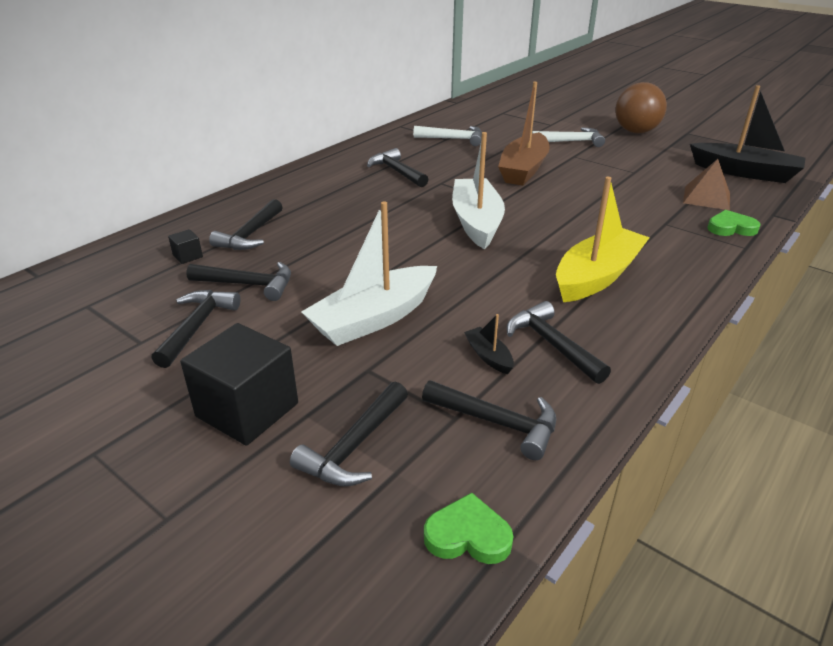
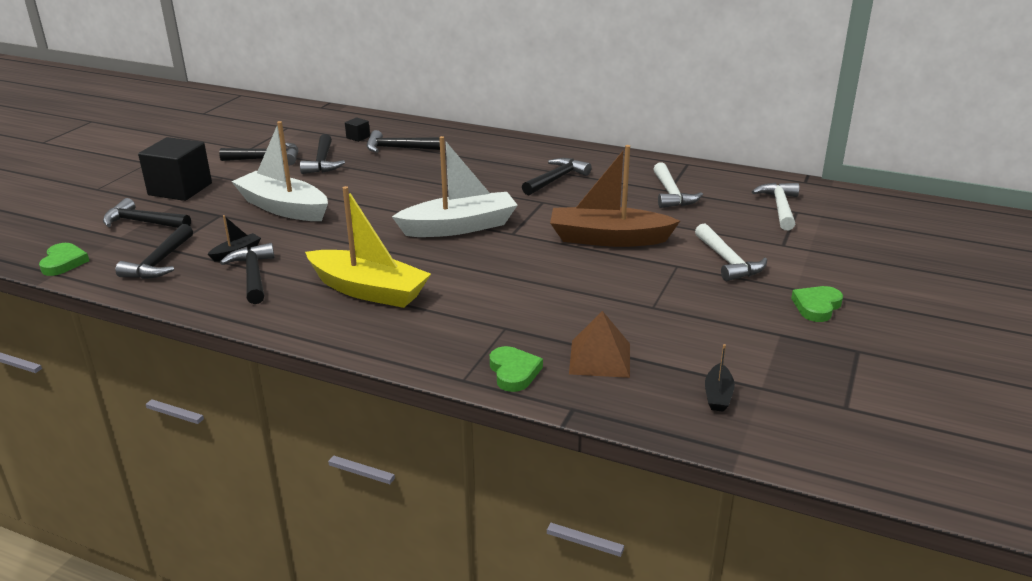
camera: 75 degrees right, 5 degrees down
black hammer [507,301,611,384] -> black hammer turned 60 degrees counterclockwise [220,243,275,304]
brown ball [615,82,667,133] -> green heart [791,286,843,322]
black boat [690,85,805,183] -> black boat [705,344,735,412], size x0.43
none -> white hammer [752,183,799,230]

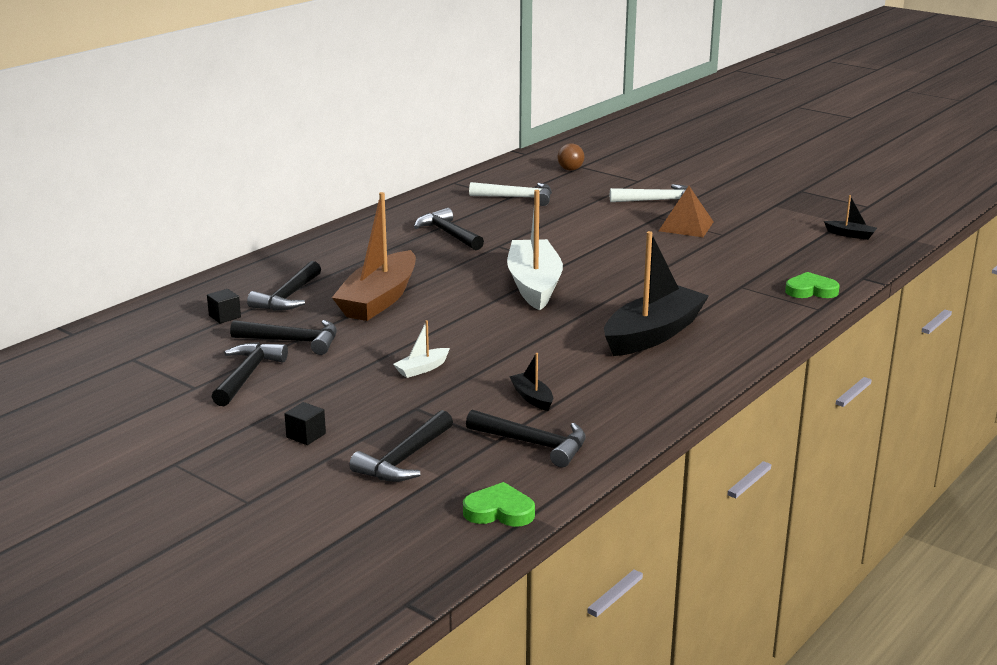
camera: 75 degrees left, 5 degrees down
black cube [138,137,212,201] -> black cube [284,402,326,445], size x0.42
black hammer [220,243,275,304] -> none
white boat [231,121,328,221] -> white boat [393,320,450,378], size x0.43
yellow boat [305,186,431,308] -> black boat [604,231,709,356]
brown boat [550,145,680,247] -> brown boat moved to [332,192,416,321]
brown pyramid [569,311,630,378] -> brown pyramid moved to [659,186,713,237]
white hammer [752,183,799,230] -> brown ball [557,143,584,171]
green heart [791,286,843,322] -> none

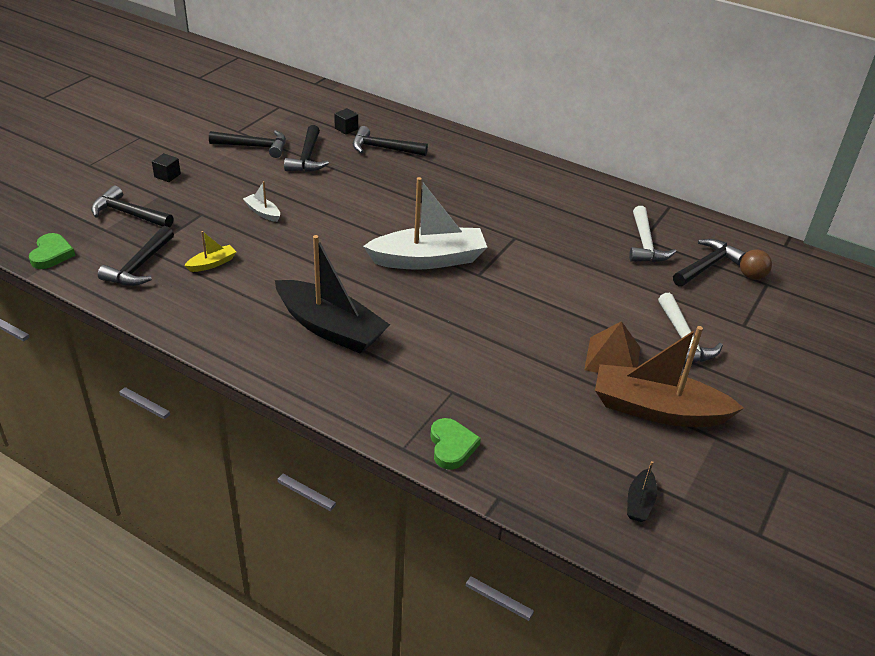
camera: 80 degrees right, 15 degrees up
brown boat [332,192,416,321] -> brown boat moved to [595,326,744,427]
black hammer [414,208,484,250] -> black hammer moved to [673,239,746,287]
black boat [509,353,553,411] -> yellow boat [184,231,236,272]

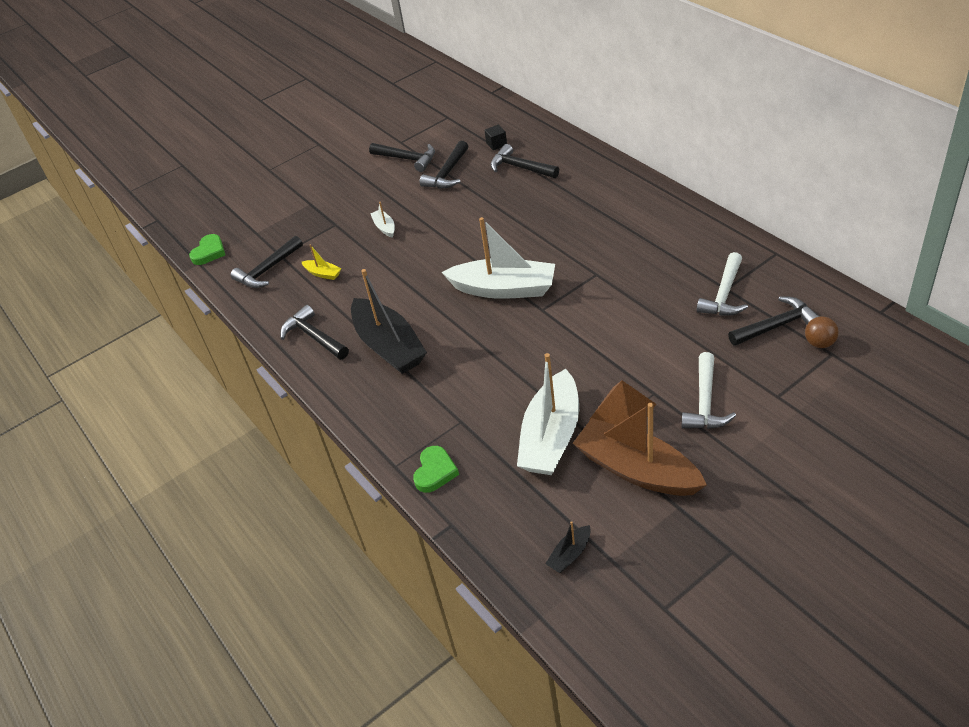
camera: 30 degrees right, 5 degrees up
black hammer [91,186,174,228] -> black hammer moved to [280,305,349,360]
black cube [152,153,181,182] -> none
yellow boat [184,231,236,272] -> yellow boat turned 45 degrees clockwise [302,244,342,280]
none -> white boat [517,353,579,475]

